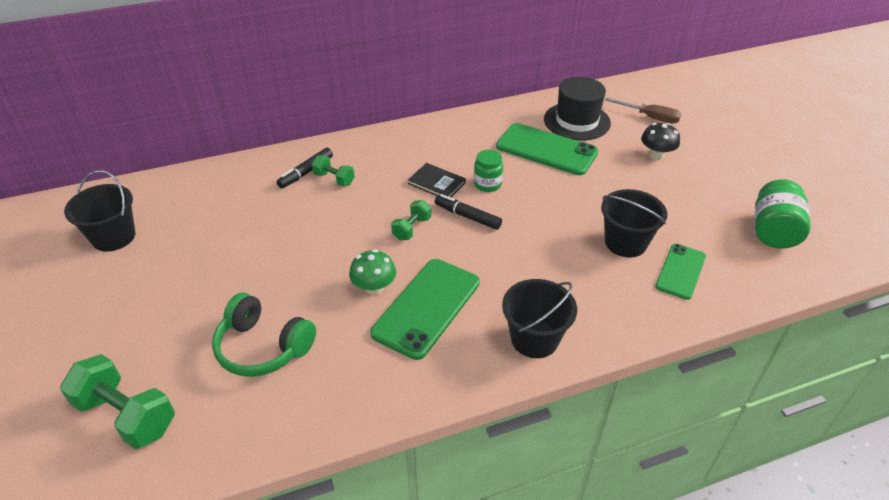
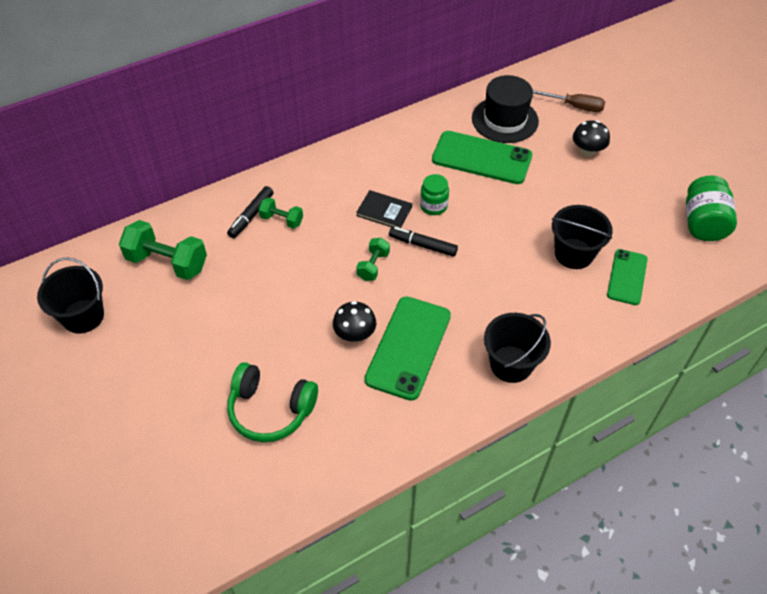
camera: 10 degrees left, 10 degrees up
green dumbbell [60,354,175,449] -> green dumbbell moved to [119,220,207,280]
green mushroom [349,249,396,295] -> black mushroom [333,301,376,342]

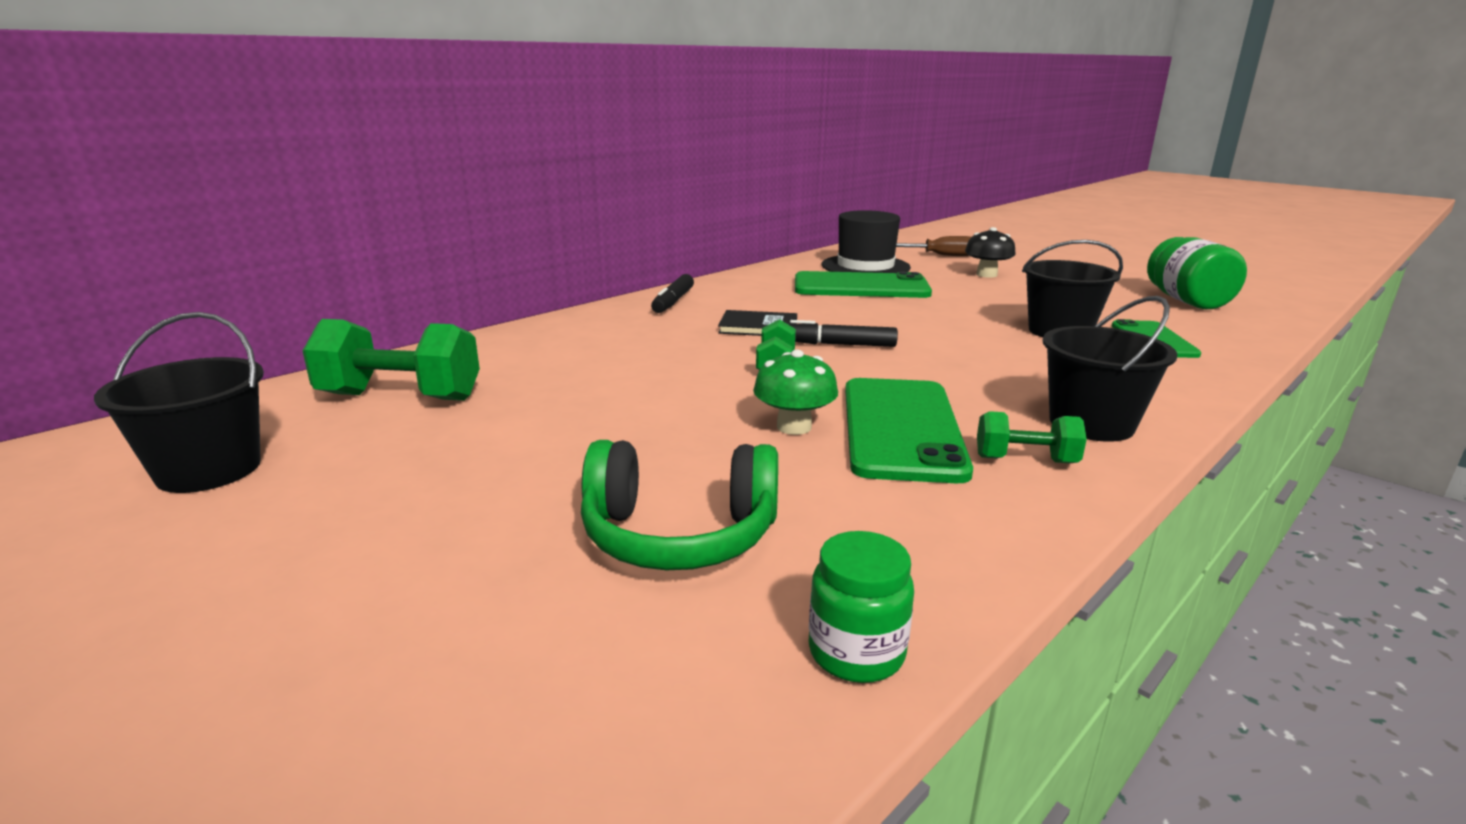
camera: 15 degrees left, 30 degrees down
black marker [227,186,273,238] -> black marker moved to [651,274,694,313]
green dumbbell [258,197,303,229] -> green dumbbell moved to [977,411,1087,463]
black mushroom [333,301,376,342] -> green mushroom [753,350,838,435]
green jar [420,174,449,215] -> green jar moved to [809,531,914,683]

